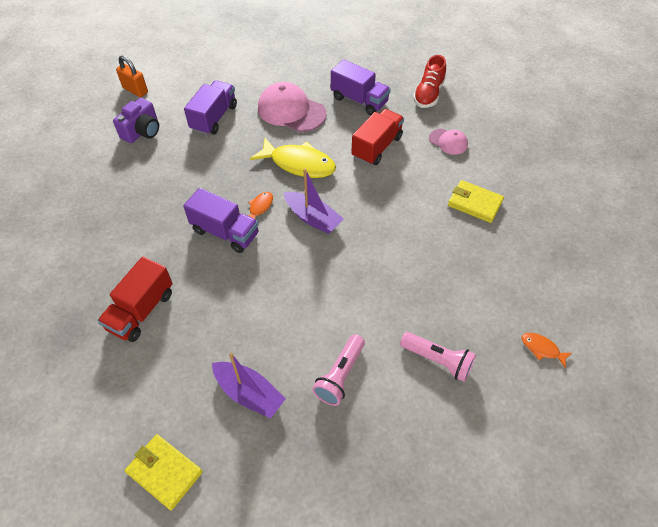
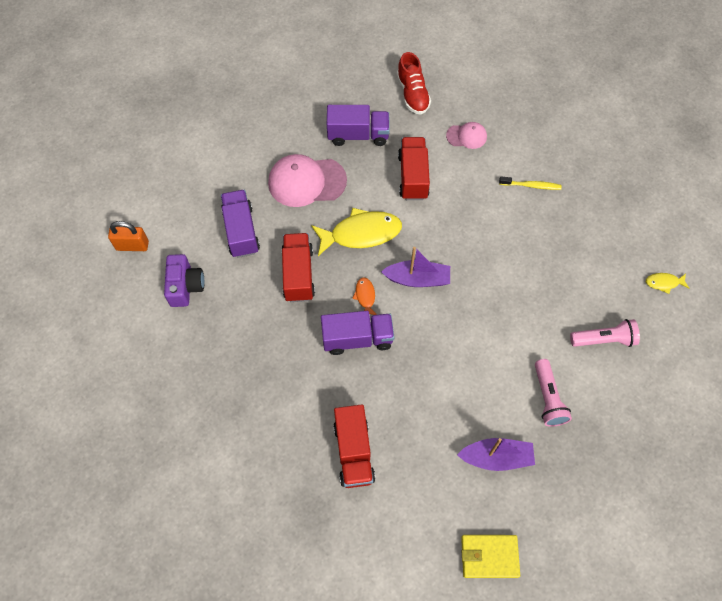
camera: 35 degrees left, 10 degrees up
yellow wallet [448,180,504,223] -> yellow toothbrush [499,177,562,190]
orange fish [521,333,572,368] -> yellow fish [646,273,689,294]
none -> red truck [282,233,315,302]

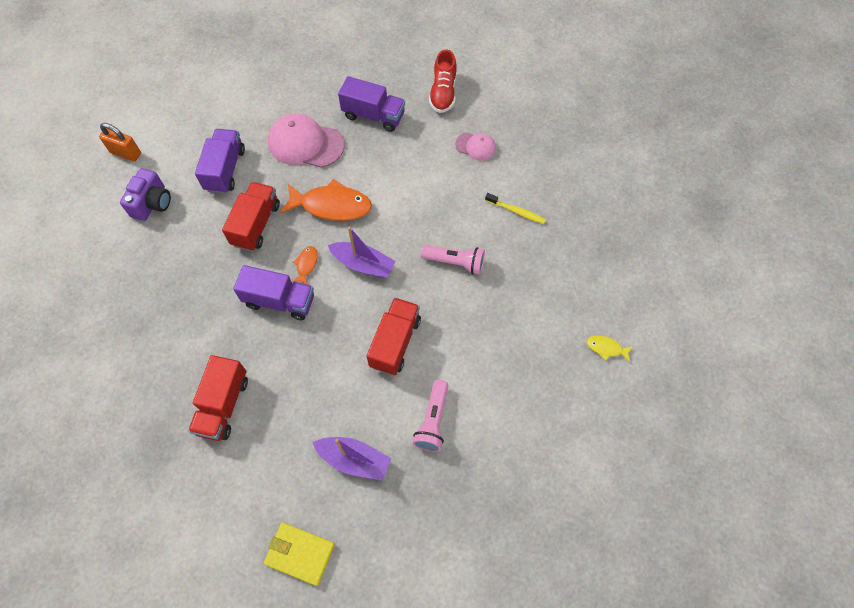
camera: 20 degrees right, 0 degrees up
yellow fish [311,208,402,256] -> orange fish [280,179,372,221]
red truck [398,137,430,200] -> red truck moved to [367,297,421,375]
pink flashlight [570,319,640,347] -> pink flashlight moved to [421,244,485,275]

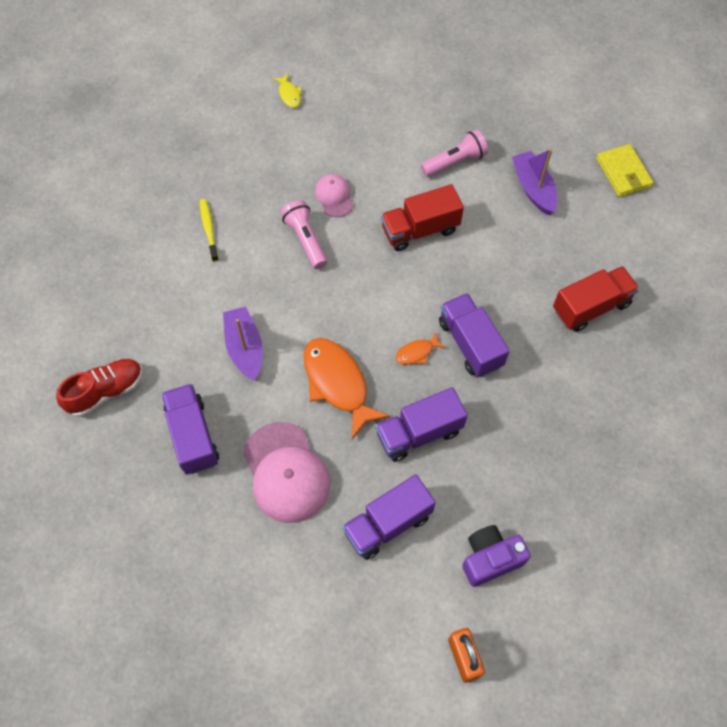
camera: 130 degrees left, 0 degrees up
red truck [222,182,280,251] -> purple truck [376,387,468,462]
purple boat [328,226,395,278] -> purple boat moved to [223,306,263,381]
pink cap [455,132,496,161] -> pink cap moved to [315,174,354,217]

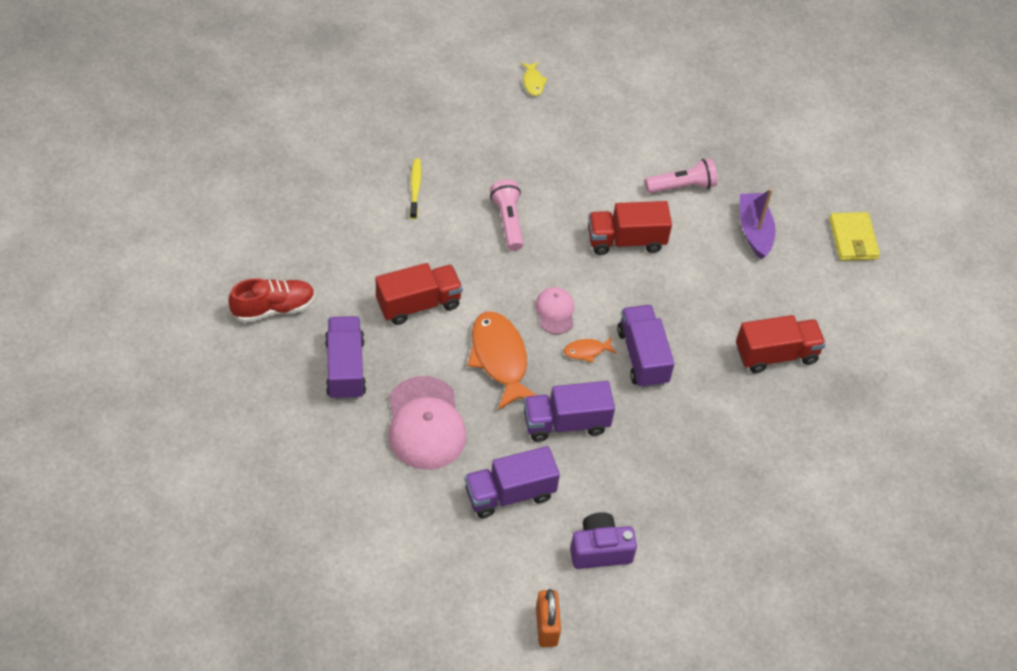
camera: 10 degrees right, 10 degrees down
purple boat [223,306,263,381] -> red truck [376,263,463,325]
pink cap [315,174,354,217] -> pink cap moved to [535,287,574,334]

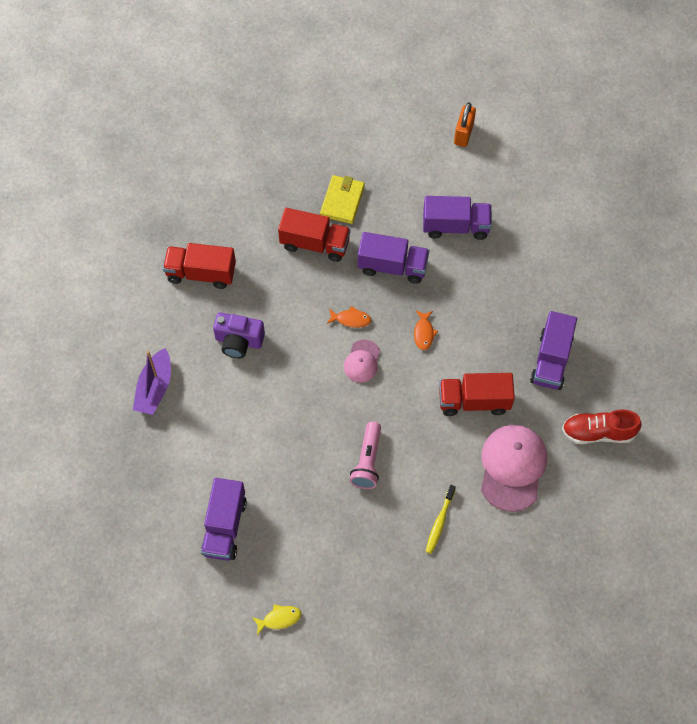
camera: 155 degrees left, 10 degrees up
pink cap [389,376,466,470] -> pink cap moved to [481,425,547,512]
orange fish [468,312,536,410] -> orange fish [414,311,438,350], size x0.46
yellow fish [521,62,548,96] -> yellow fish turned 60 degrees clockwise [252,604,301,635]
purple camera [570,512,637,569] -> purple camera moved to [213,312,265,358]
red truck [588,201,672,255] -> red truck moved to [278,208,351,262]
purple truck [617,305,675,388] -> purple truck moved to [201,478,247,561]
pink flashlight [645,159,717,193] -> none
yellow wallet [829,212,880,261] -> yellow wallet moved to [320,175,365,224]

